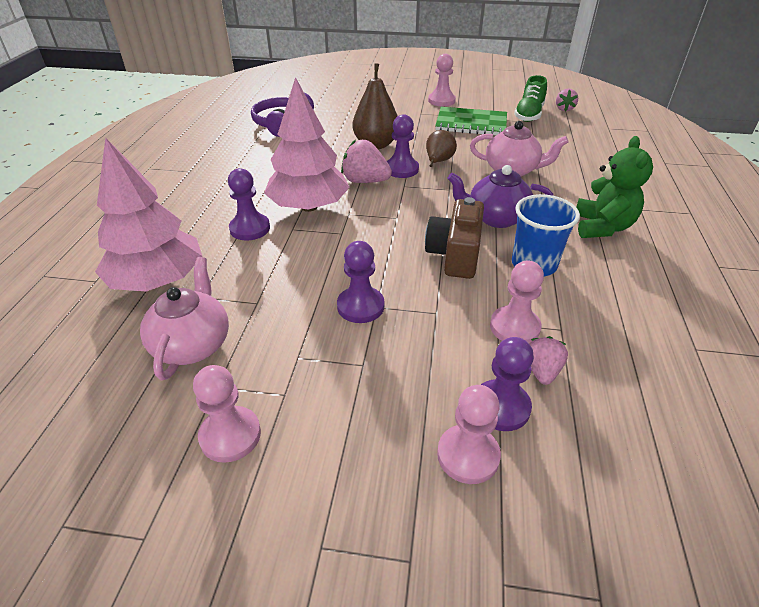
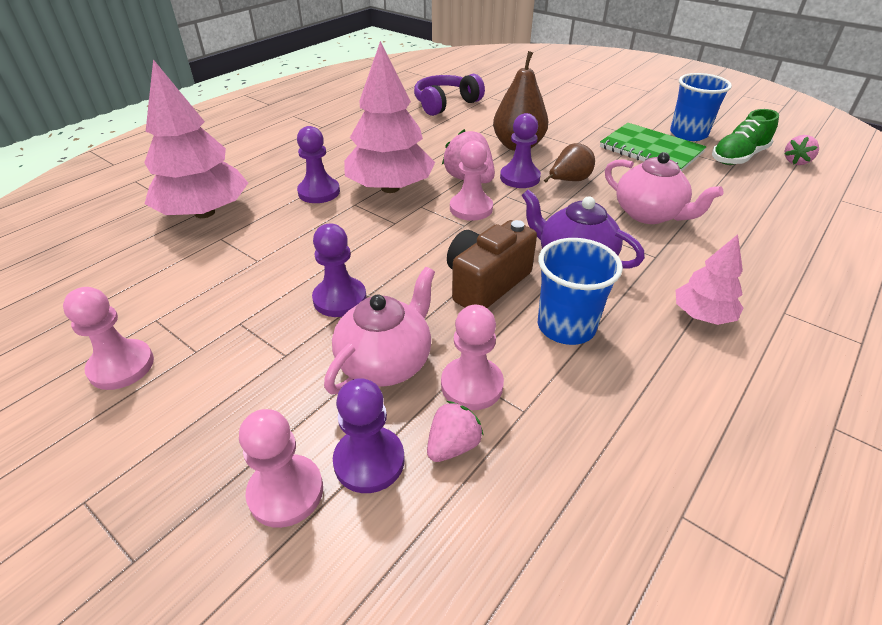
camera: 30 degrees right, 0 degrees up
pink teapot [140,257,229,380] -> pink teapot moved to [324,267,435,394]
pink pawn [428,54,456,106] -> pink pawn moved to [450,141,493,221]
green teddy bear [576,136,653,238] -> pink tree [676,234,743,325]
none -> blue cup [670,73,732,141]

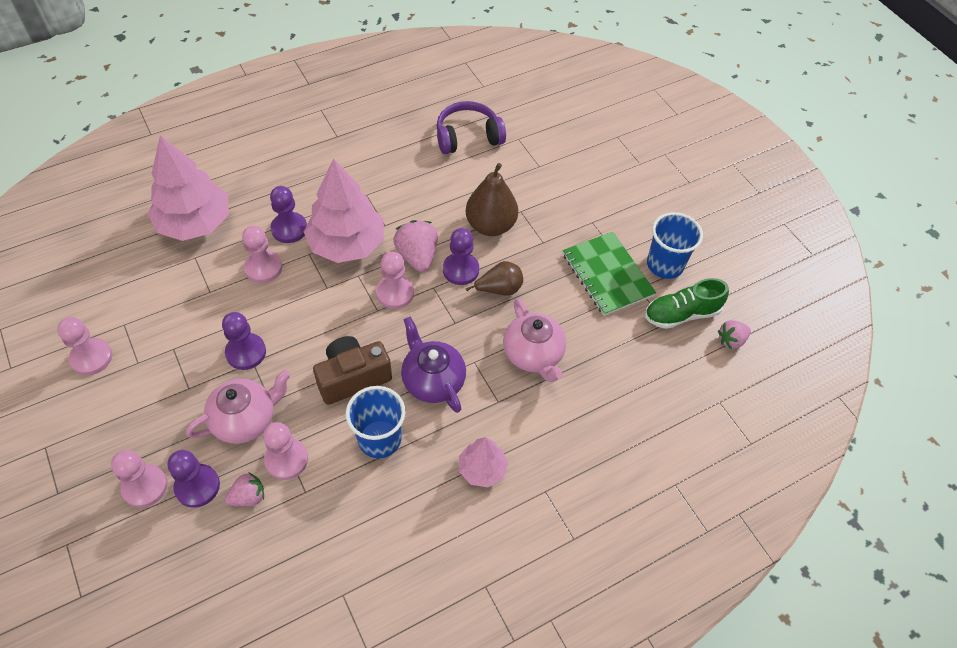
camera: 20 degrees right, 15 degrees up
none -> pink pawn [242,226,282,283]

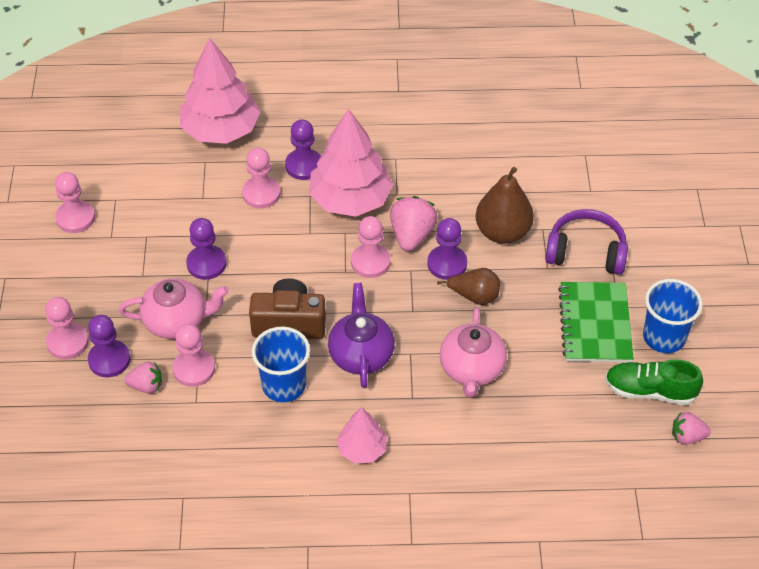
camera: 30 degrees right, 5 degrees down
purple headphones [437,101,506,154] -> purple headphones moved to [545,209,628,275]

